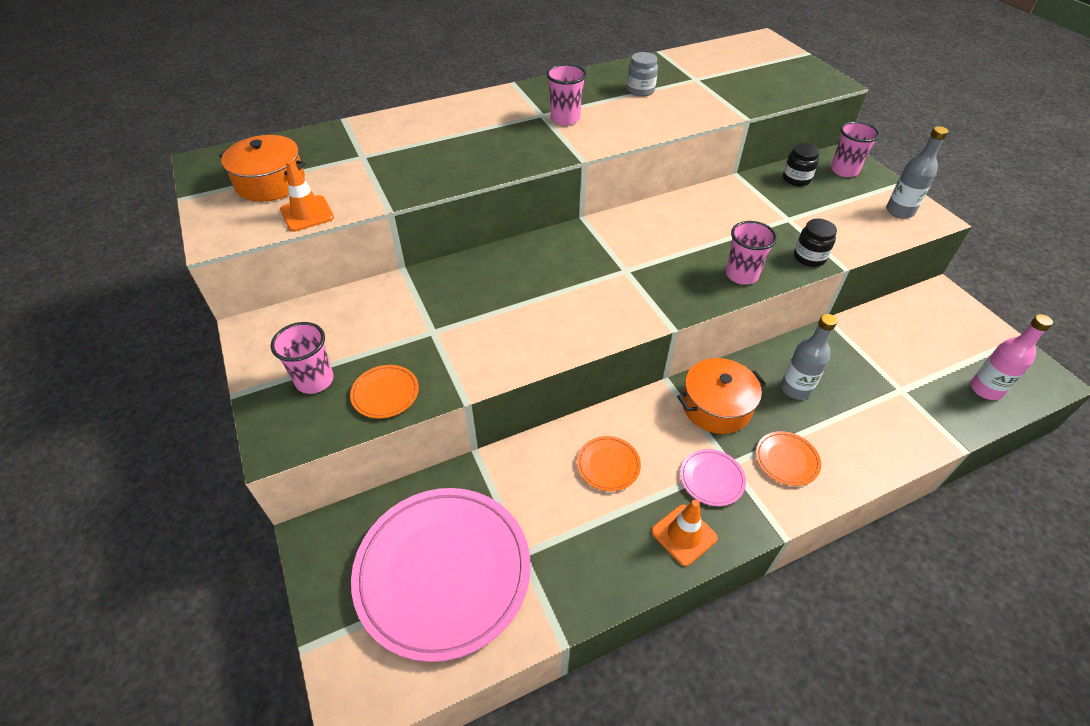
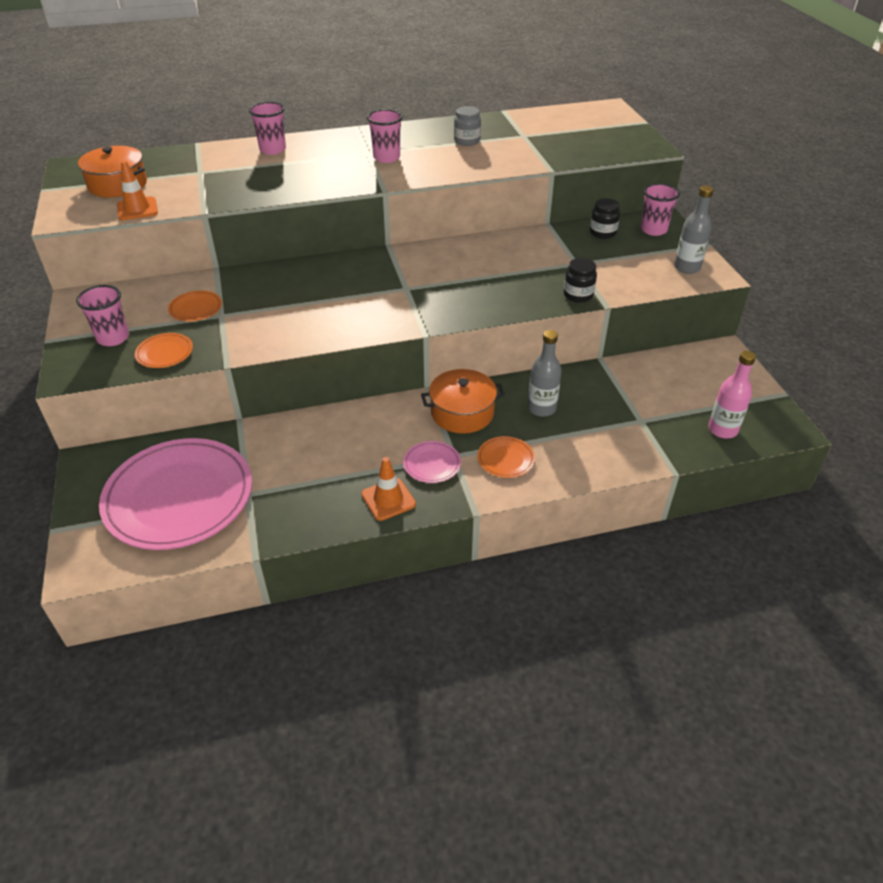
camera: 10 degrees right, 5 degrees down
orange plate [577,436,641,491] -> orange plate moved to [168,291,222,321]
pink cup [726,221,777,285] -> pink cup moved to [249,102,286,155]

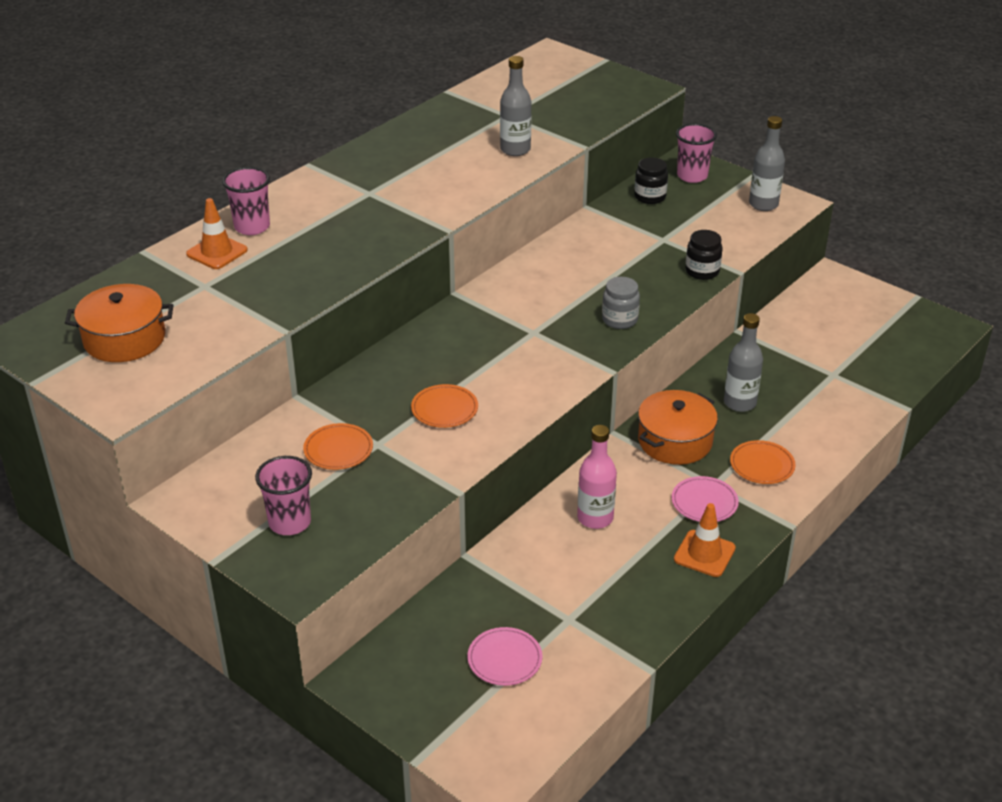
camera: 35 degrees left, 5 degrees down
pink plate [99,438,252,550] -> pink plate [468,627,542,686], size x0.41
orange traffic cone [117,161,158,221] -> orange traffic cone moved to [186,198,248,269]
orange plate [135,333,193,368] -> orange plate moved to [411,384,478,428]
pink cup [367,109,403,163] -> none
grey jar [454,106,481,146] -> grey jar moved to [602,277,640,329]
pink bottle [708,351,756,438] -> pink bottle moved to [577,425,617,529]
none -> grey bottle [500,56,532,156]

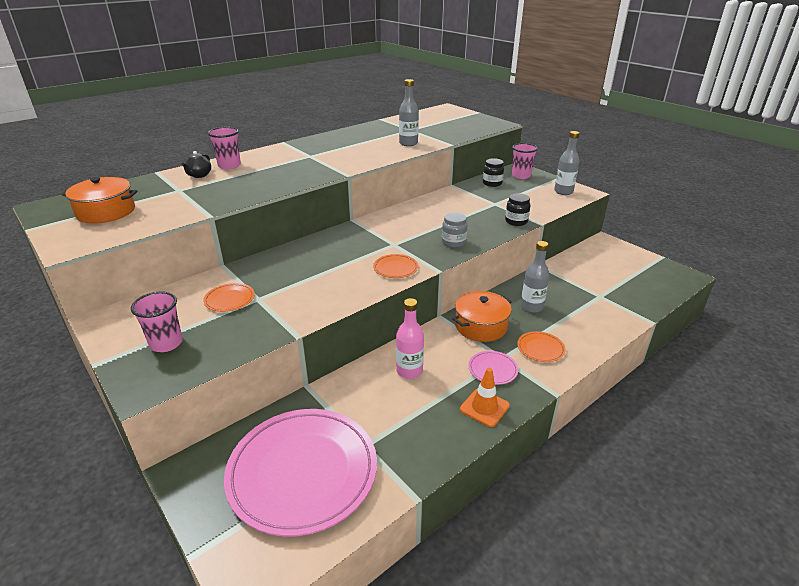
camera: 10 degrees right, 5 degrees down
orange traffic cone [186,198,248,269] -> black teapot [182,151,211,178]
orange plate [411,384,478,428] -> orange plate moved to [373,254,418,278]
pink plate [468,627,542,686] -> pink plate [224,409,377,537], size x2.45

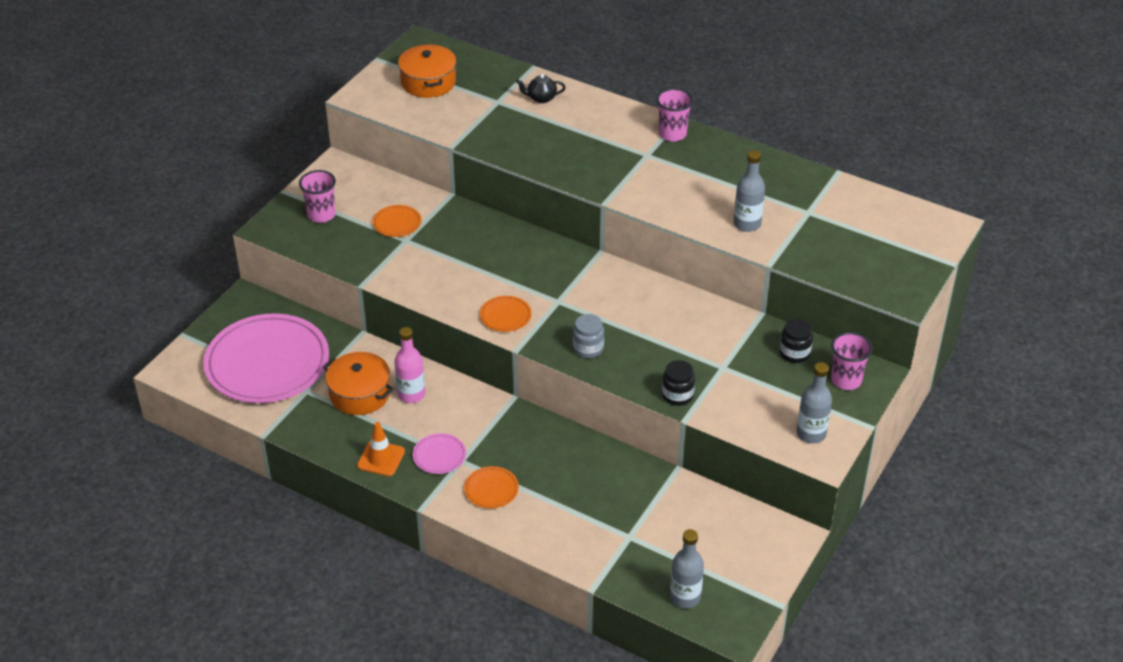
camera: 70 degrees right, 10 degrees up
pink cup [208,127,241,169] -> pink cup moved to [656,88,693,142]
orange pot [453,291,512,342] -> orange pot moved to [323,352,394,415]
grey bottle [521,241,550,313] -> grey bottle moved to [670,529,704,608]

